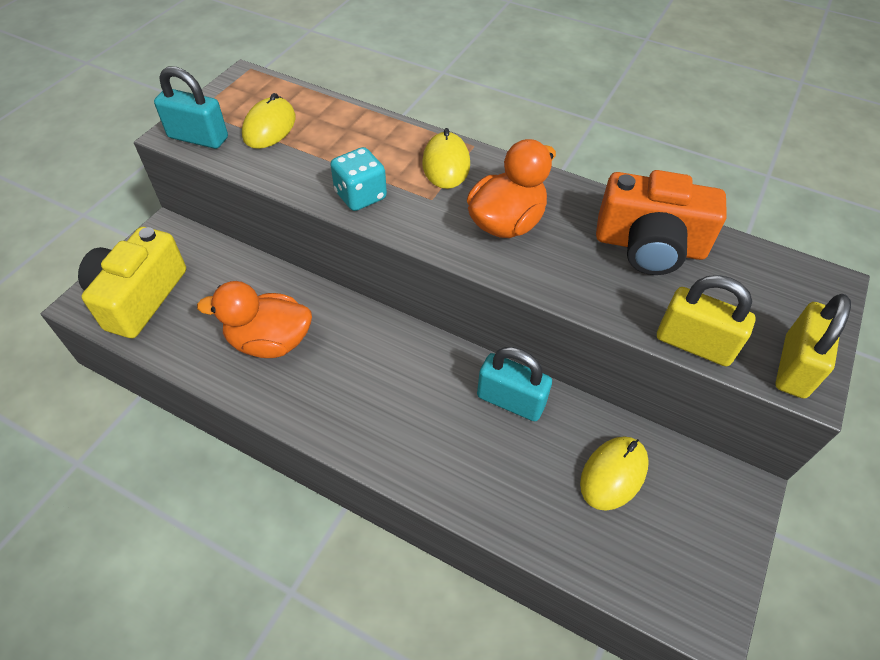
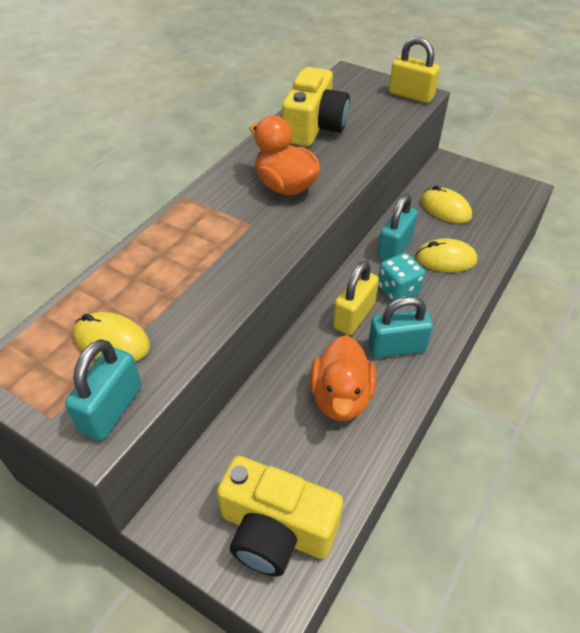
camera: 85 degrees left, 5 degrees down
turquoise dice [330,147,387,211] -> turquoise dice moved to [378,253,425,301]
yellow mouse [422,128,470,189] -> yellow mouse moved to [415,238,477,272]
orange camera [596,170,727,275] -> yellow camera [282,67,350,146]
yellow padlock [657,275,756,367] -> yellow padlock moved to [333,261,379,335]
none -> turquoise padlock [368,296,433,358]

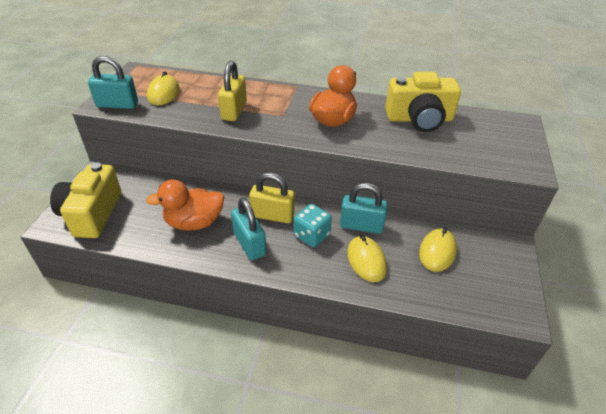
camera: 70 degrees right, 5 degrees down
yellow padlock [389,37,440,103] -> yellow padlock moved to [218,61,247,121]

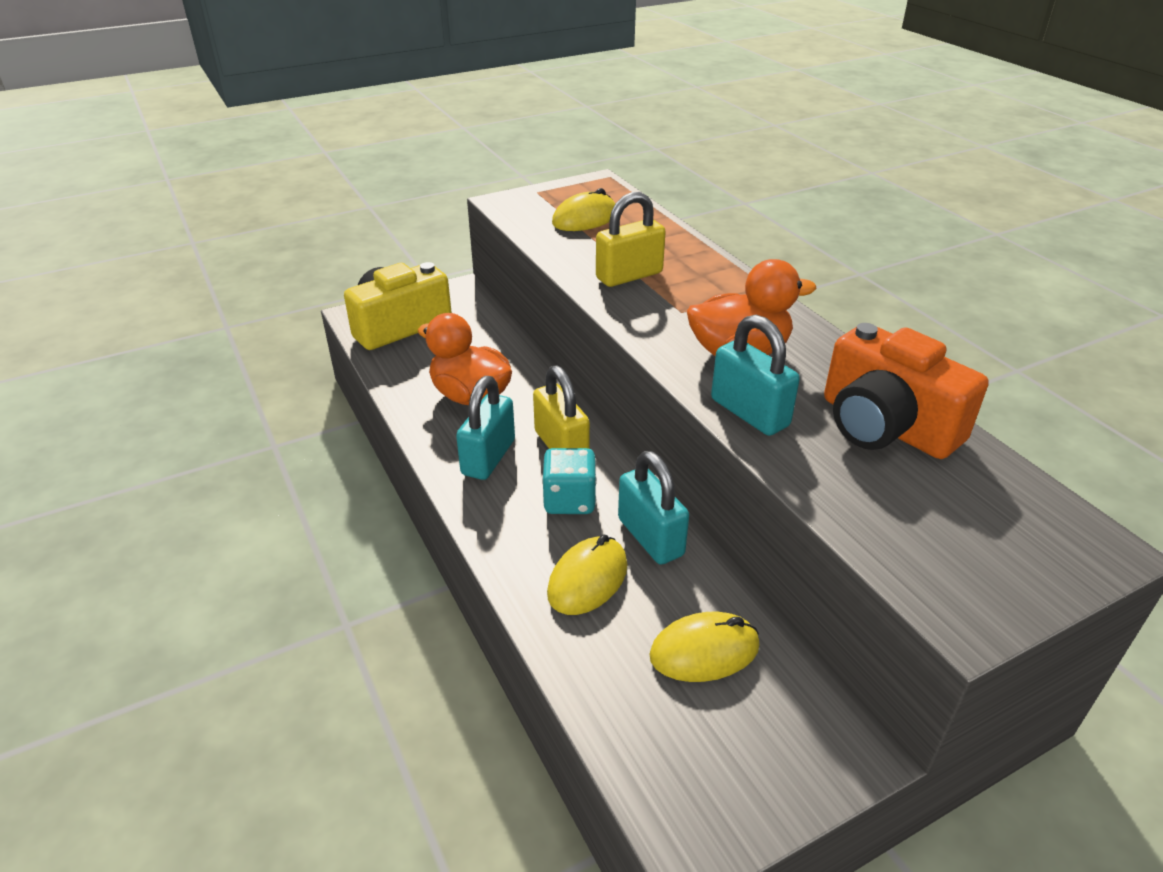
camera: 50 degrees right, 5 degrees down
turquoise padlock [88,56,138,109] -> turquoise padlock moved to [711,315,800,436]
yellow camera [385,72,461,132] -> orange camera [824,323,989,459]

